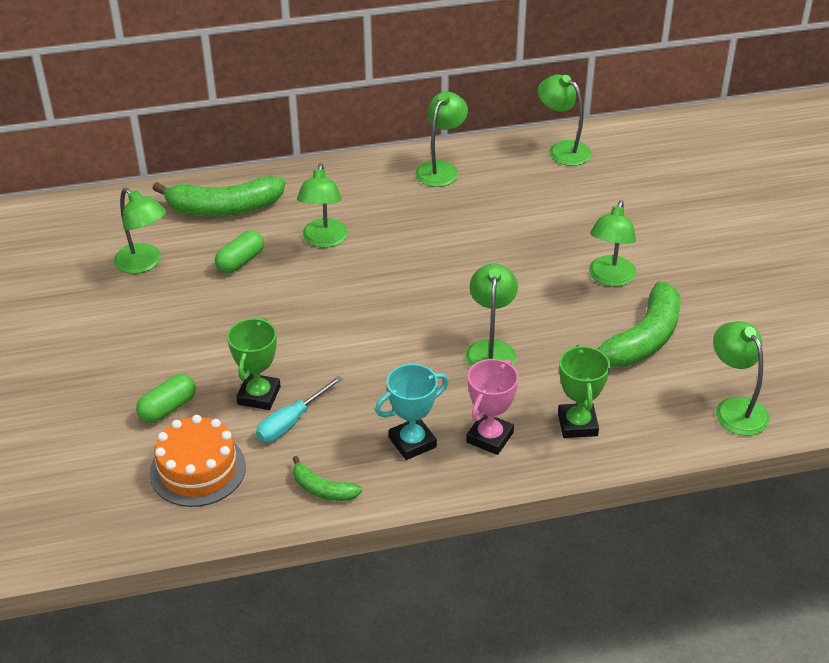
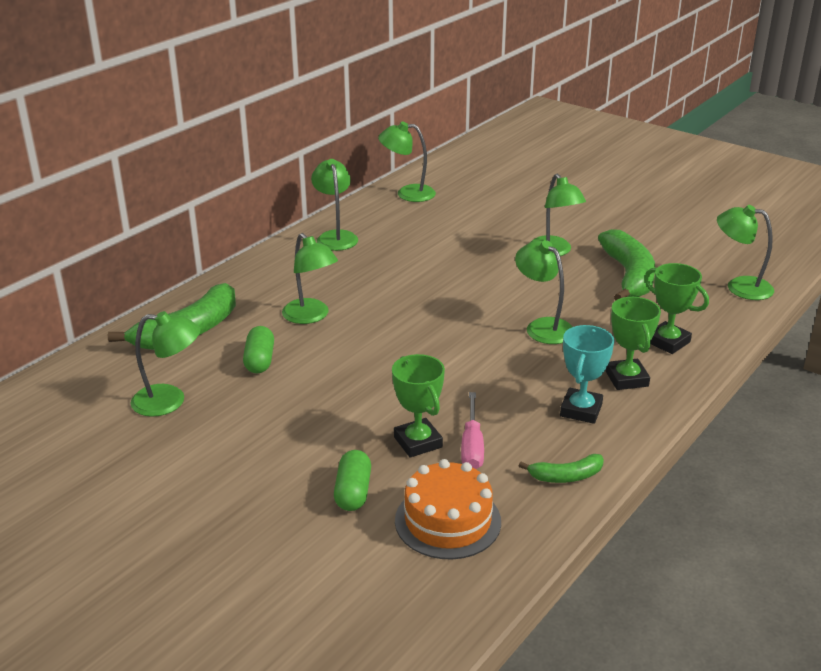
camera: 40 degrees left, 10 degrees down
turquoise screwdriver [256,375,343,442] -> pink screwdriver [461,392,484,469]
pink trophy [466,359,519,455] -> green trophy [605,297,661,390]

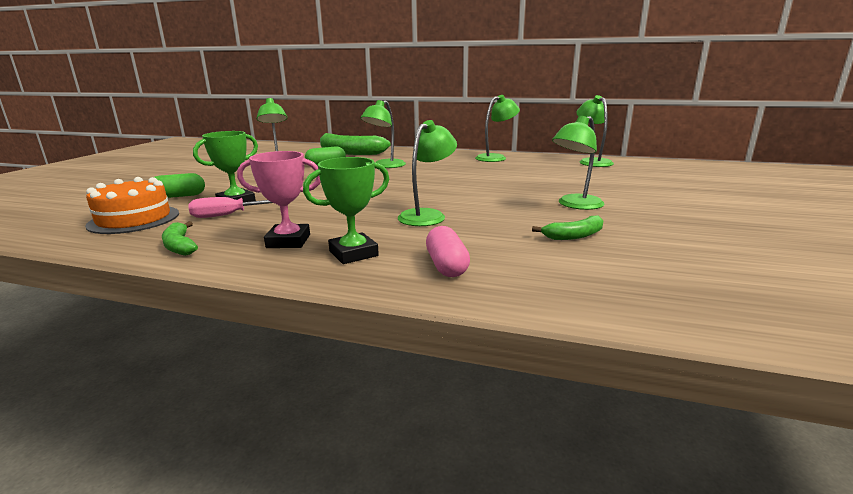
camera: 70 degrees right, 10 degrees down
turquoise trophy [560,325,614,424] -> pink trophy [237,151,321,248]
green banana [598,229,655,301] -> green banana [532,215,603,240], size x0.50
green trophy [644,263,709,354] -> pink capsule [426,226,470,277]
green lamp [717,205,774,300] -> none

